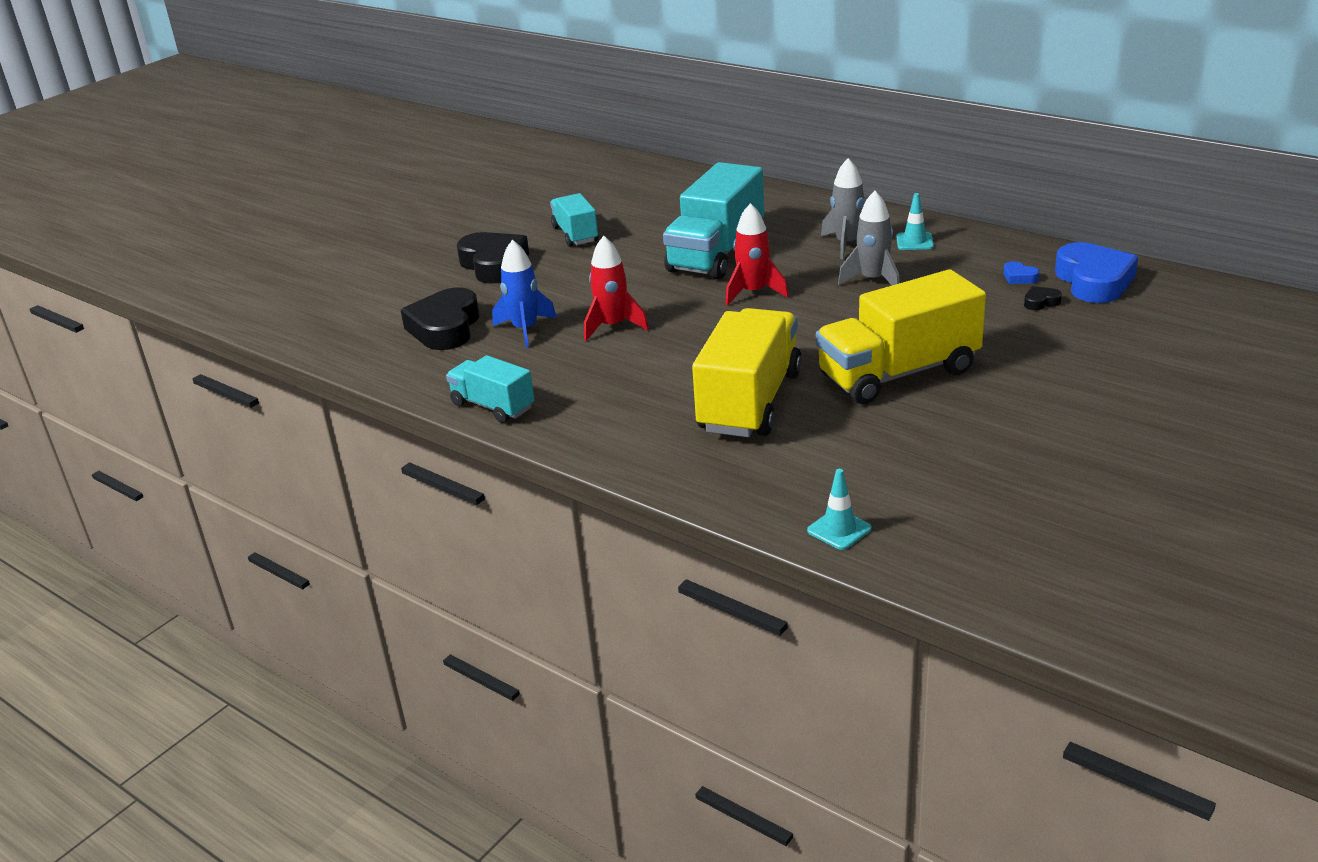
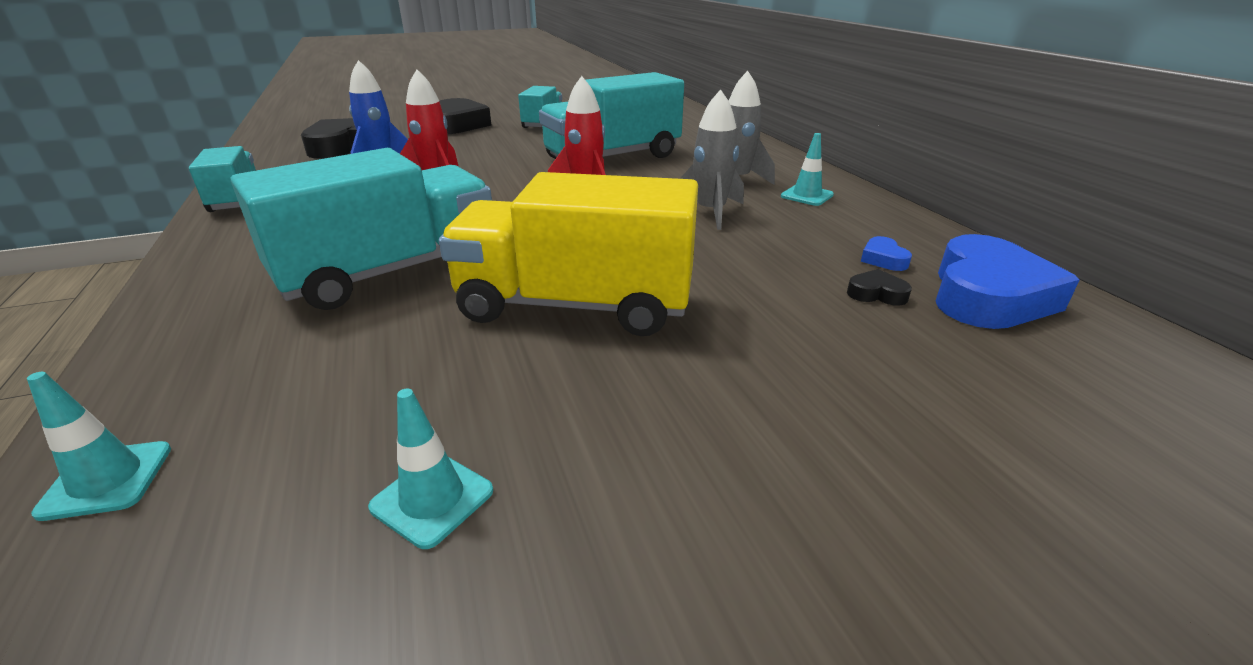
camera: 30 degrees right, 0 degrees up
yellow truck [692,308,802,437] -> turquoise truck [231,148,492,310]
none -> turquoise traffic cone [368,389,493,549]

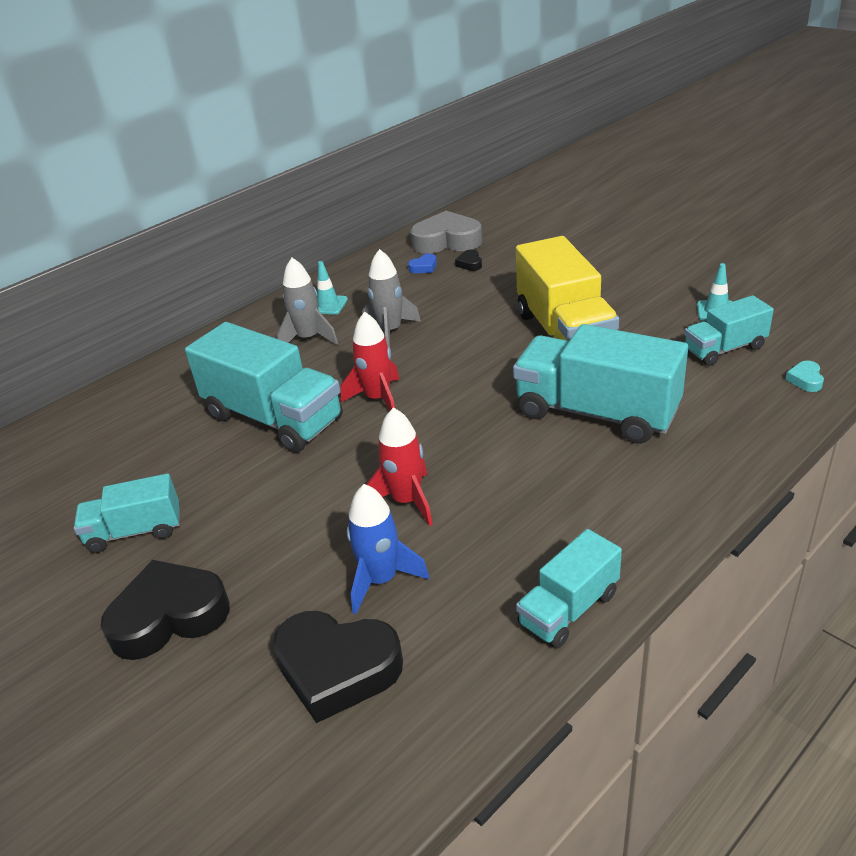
camera: 110 degrees left, 5 degrees up
turquoise traffic cone [27,372,171,521] -> turquoise heart [785,361,824,392]
blue heart [936,234,1080,329] -> grey heart [410,211,482,254]
none -> turquoise truck [684,295,774,366]

